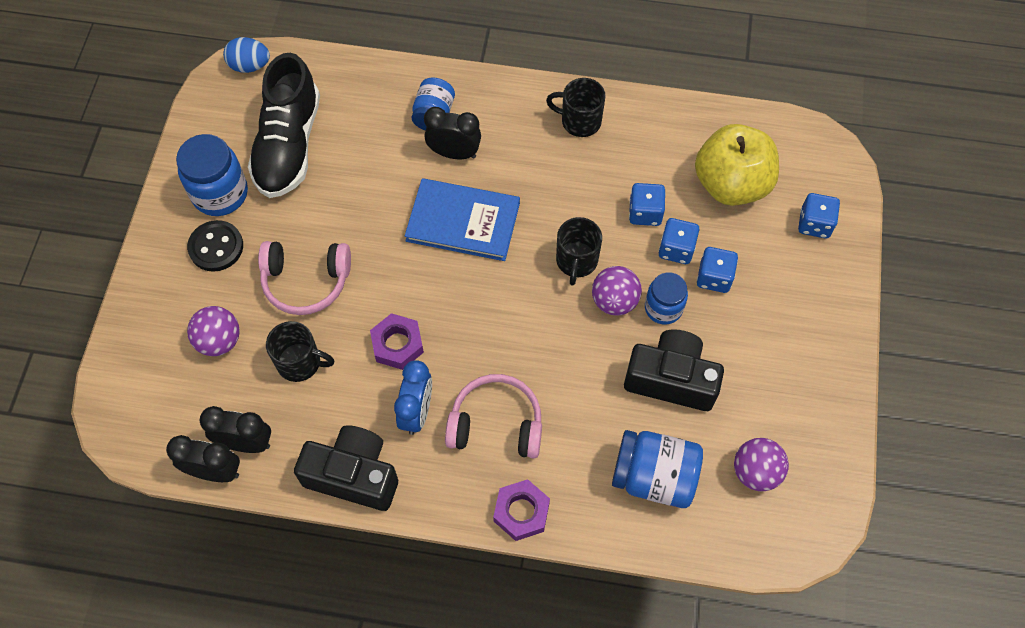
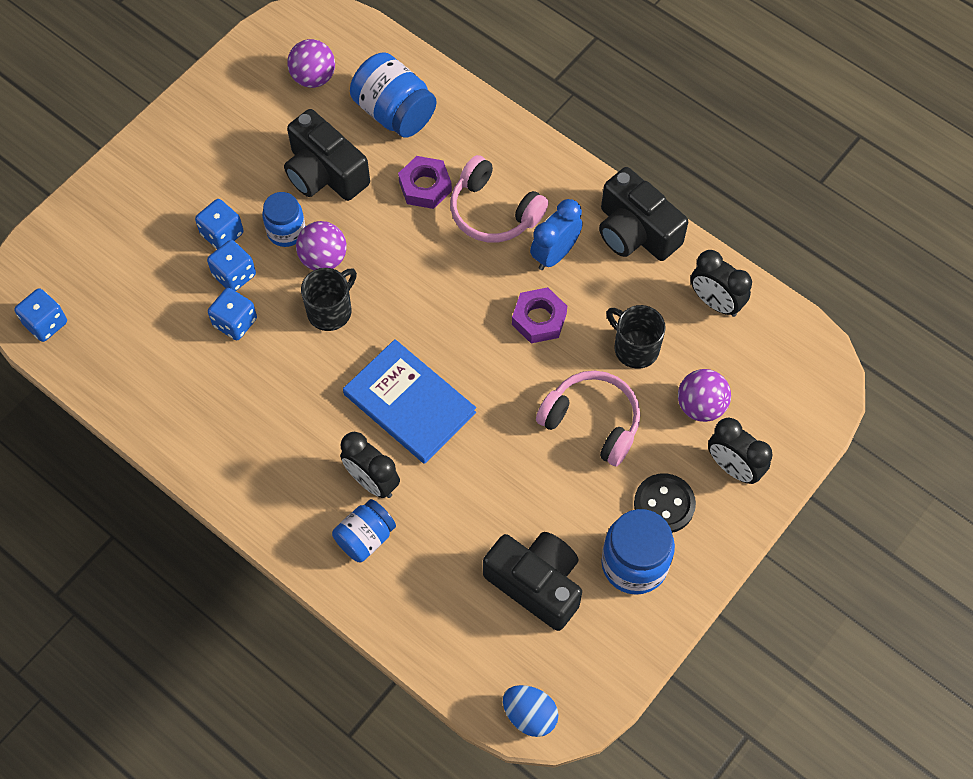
camera: 150 degrees left, 0 degrees up
black clock [166,435,240,482] -> black clock moved to [708,418,773,484]
black shoe [248,53,320,198] -> black camera [483,532,582,631]
purple nut [493,479,550,541] -> purple nut moved to [398,156,452,209]
black mug [546,78,606,137] -> none
yellow apple [695,124,779,206] -> none
blue dice [798,193,840,238] -> blue dice moved to [14,288,67,342]

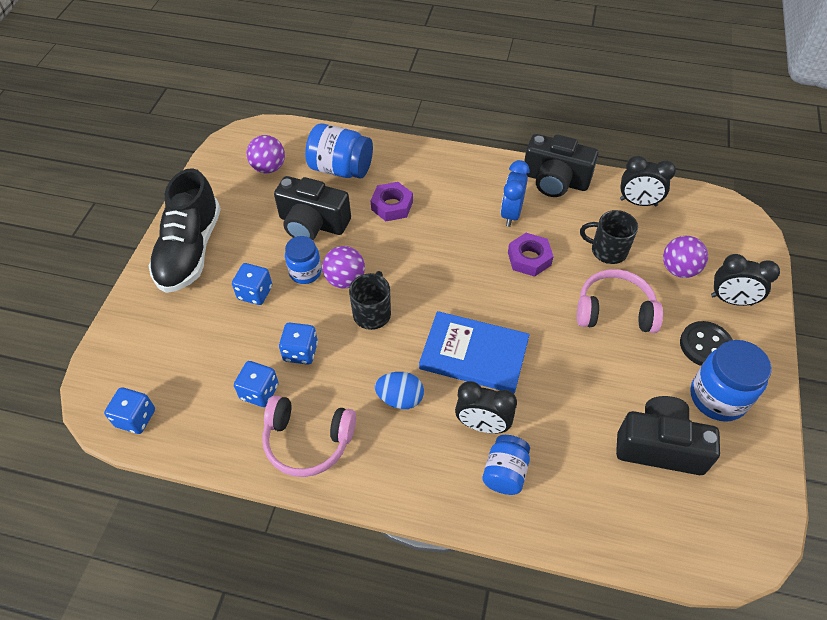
camera: 25 degrees left, 10 degrees down
blue dice [207,240,256,291] -> blue dice moved to [234,361,279,407]
pink headphones [450,155,548,242] -> pink headphones moved to [262,395,356,477]
blue egg [503,685,558,737] -> blue egg moved to [375,372,424,409]
none -> black shoe [149,168,221,293]

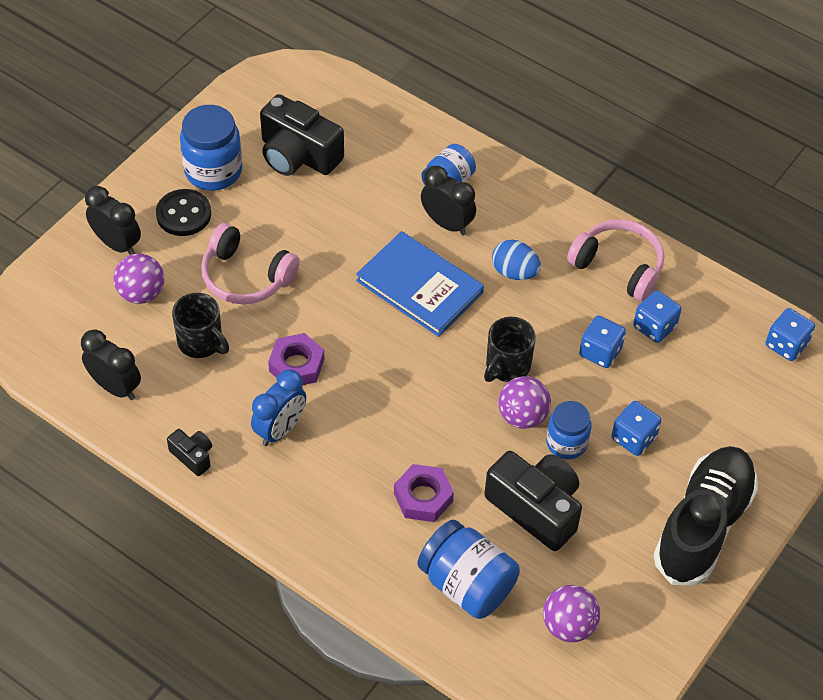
camera: 160 degrees left, 0 degrees up
black camera [524,134,599,197] -> black camera [167,429,212,476], size x0.48

